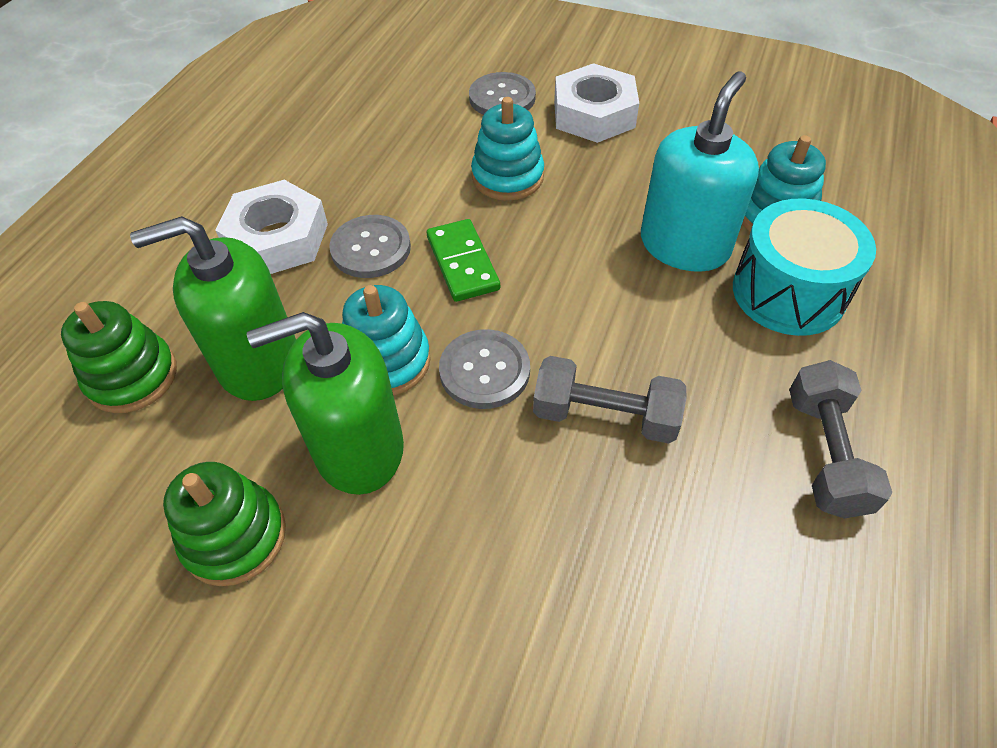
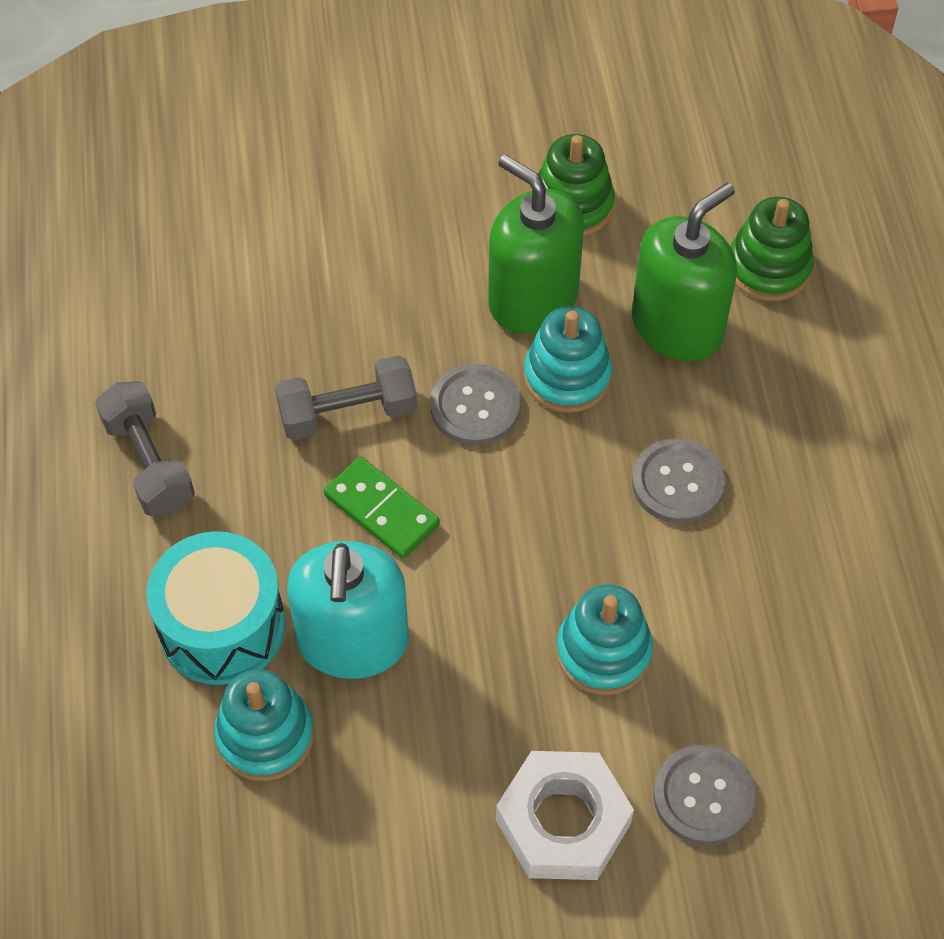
camera: 150 degrees right, 5 degrees up
white nut [215,180,328,274] -> none
green soap dispenser [247,312,404,495] -> green soap dispenser turned 90 degrees counterclockwise [488,154,584,334]
green domino [427,219,500,302] -> green domino moved to [324,456,440,559]

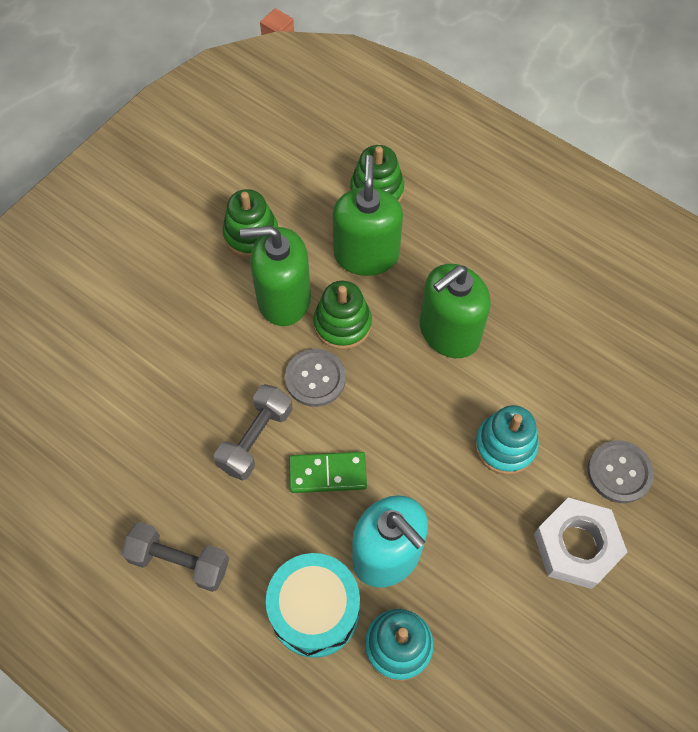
camera: 45 degrees left, 5 degrees up
turquoise stacking toy [524,306,612,413] -> green stacking toy [313,281,372,350]
grey button [632,438,726,524] -> green soap dispenser [420,264,491,358]

